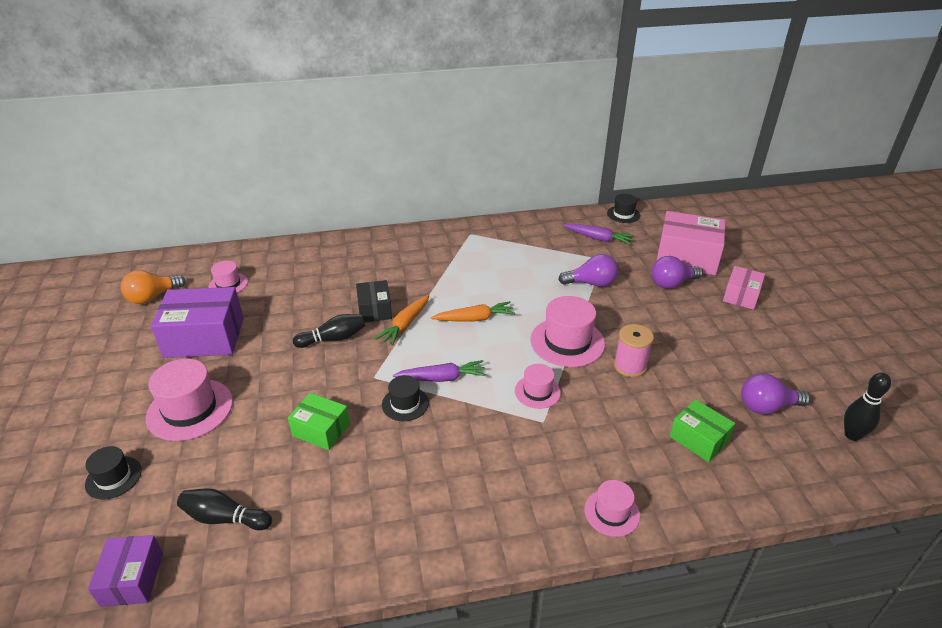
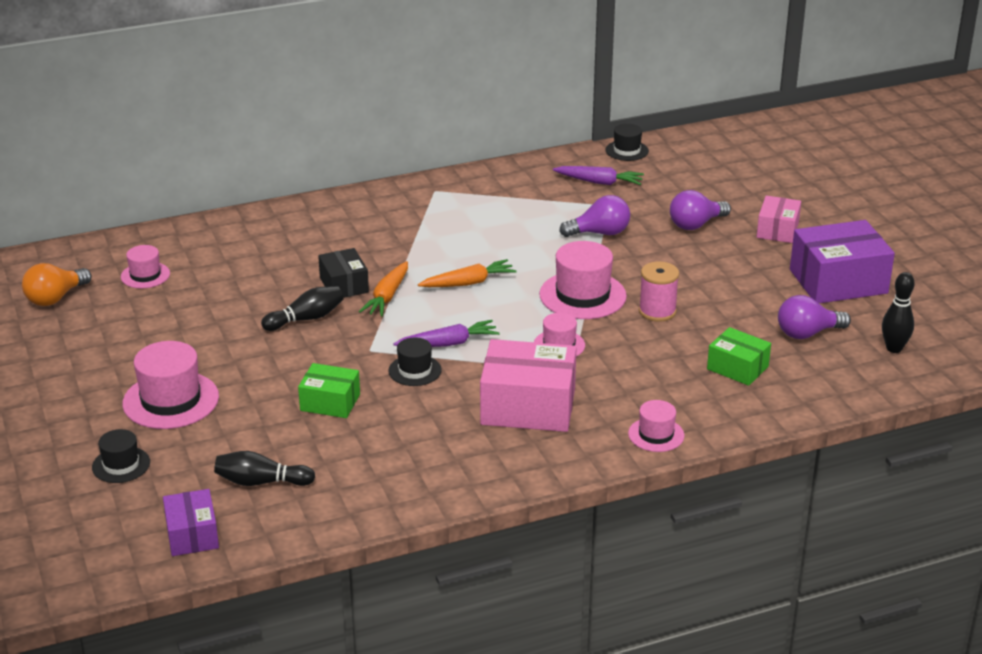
camera: 10 degrees left, 5 degrees down
purple box [151,287,244,358] -> purple box moved to [790,220,895,303]
pink box [656,211,726,275] -> pink box moved to [480,339,577,432]

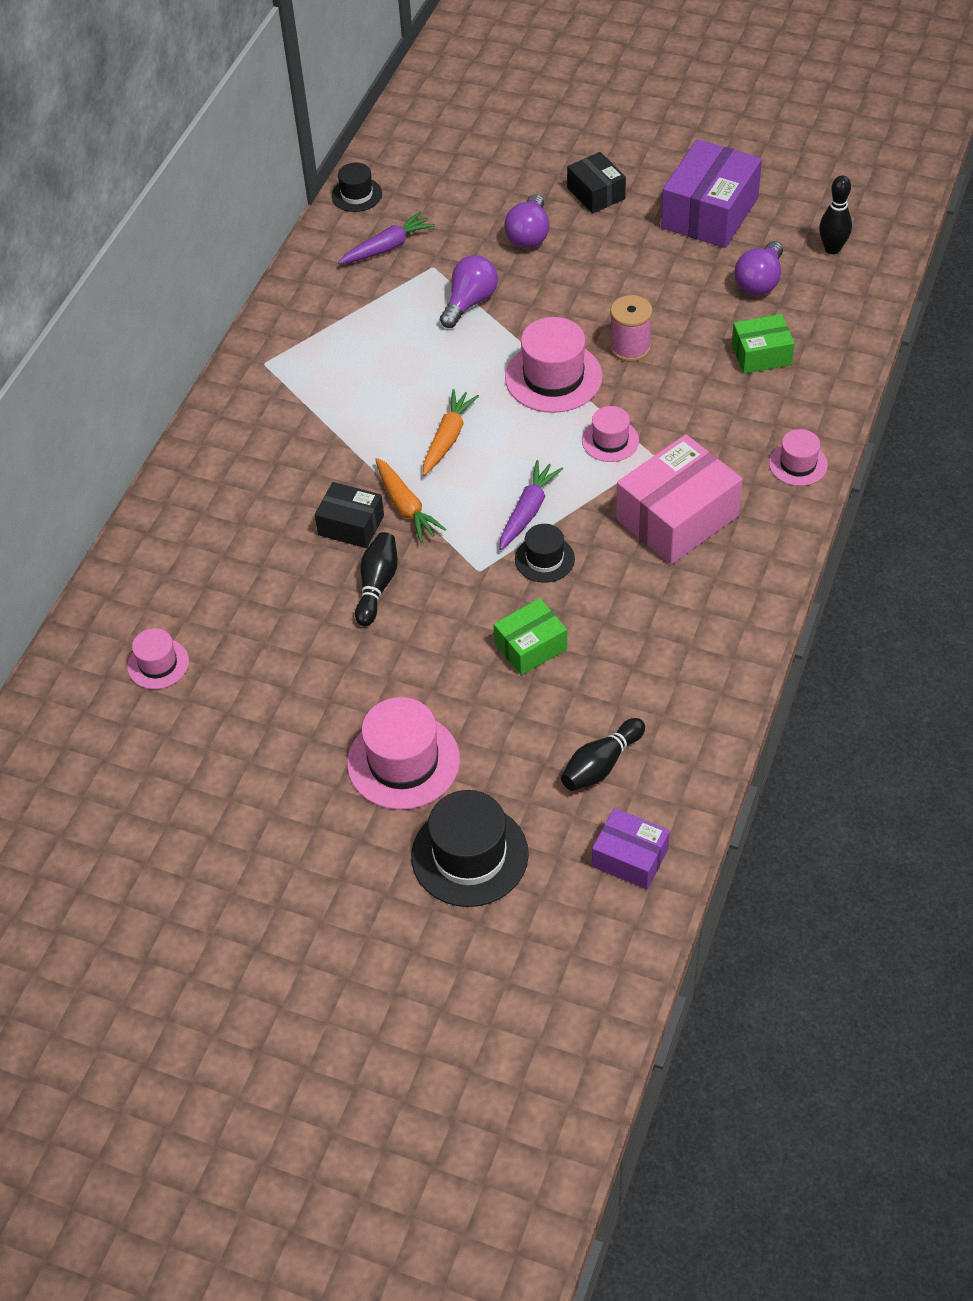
camera: 45 degrees left, 20 degrees up
orange light bulb [22,263,91,306] -> none
black hat [92,429,150,483] -> black hat [411,790,529,907], size x1.75
pink box [757,196,801,243] -> black box [567,152,626,214]

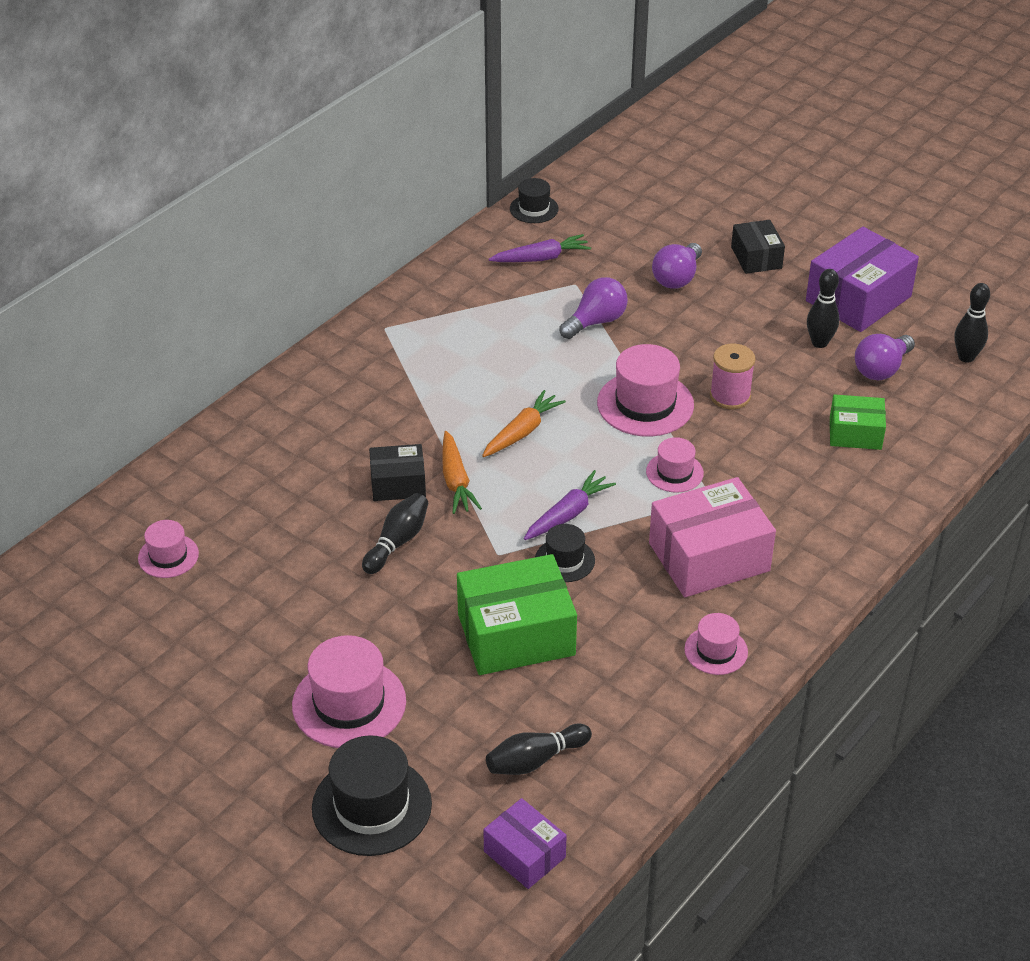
camera: 15 degrees right, 10 degrees down
black box [315,482,384,548] -> black box turned 45 degrees counterclockwise [369,444,426,501]
green box [494,598,567,675] -> green box [457,554,577,675], size x1.76
pink hat [769,429,828,486] -> pink hat moved to [684,613,748,675]
none -> black bowling pin [807,269,839,348]

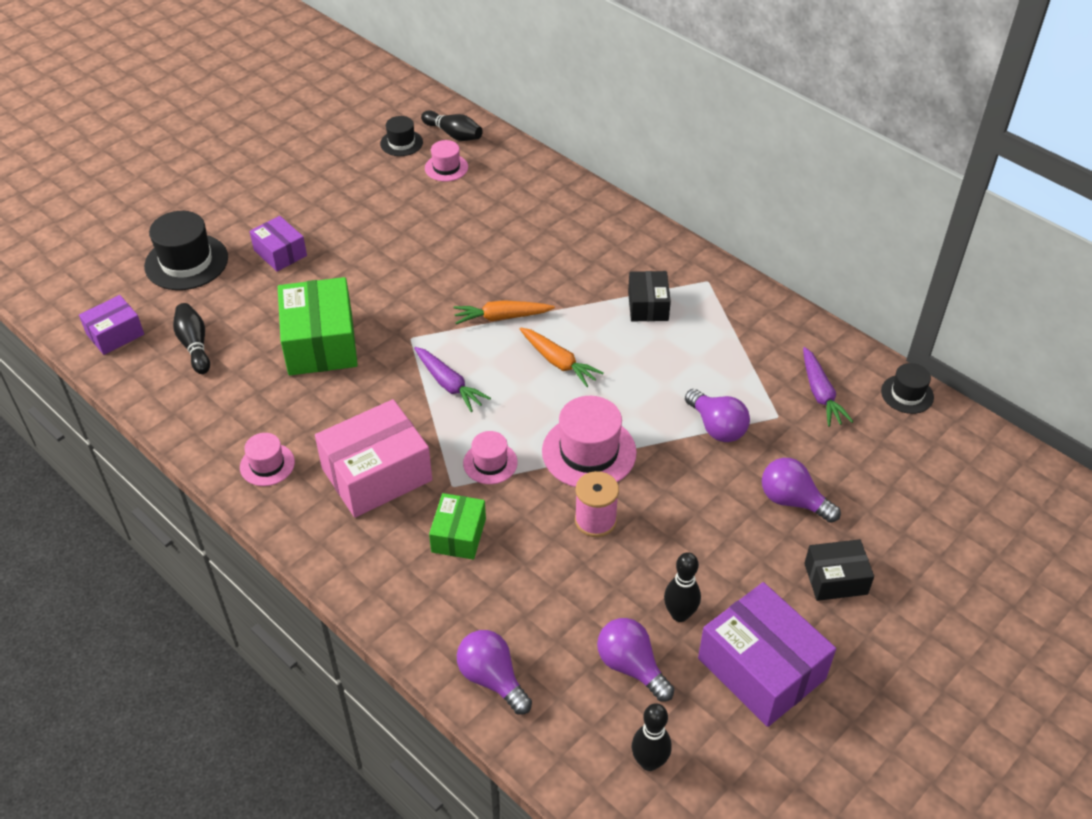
camera: 95 degrees right, 5 degrees up
pink hat [292,635,406,748] -> purple box [250,216,307,272]
black bowling pin [362,493,428,574] -> black bowling pin moved to [421,110,483,141]
black box [369,444,426,501] -> black box moved to [628,271,671,321]
black hat [535,524,595,582] -> black hat moved to [380,116,423,156]
pink box [649,477,776,597] -> pink box turned 75 degrees clockwise [315,399,432,518]
green box [830,394,886,450] -> green box moved to [429,493,486,560]
none -> purple light bulb [457,630,532,715]

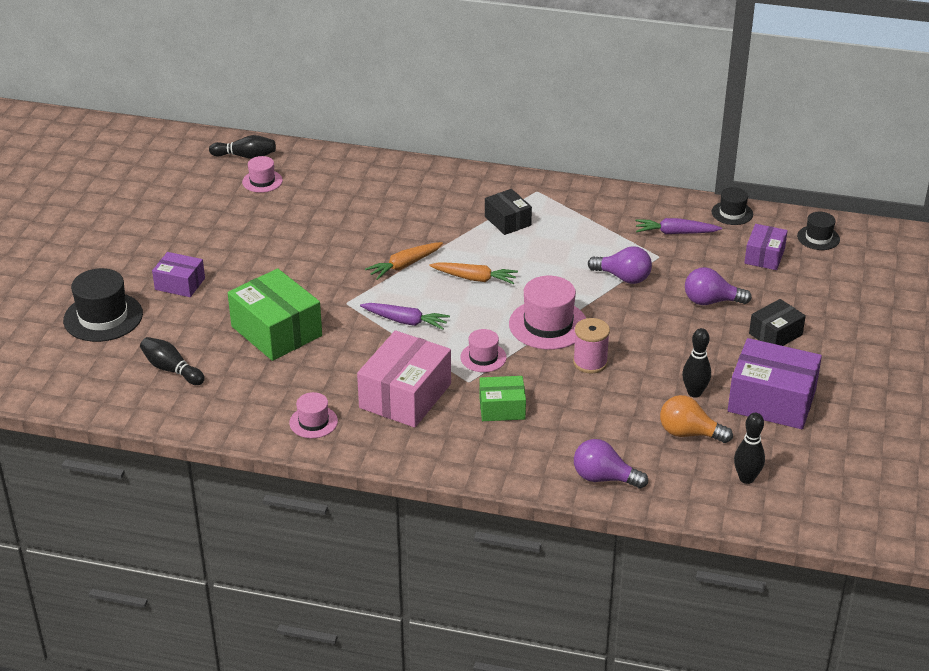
camera: 30 degrees left, 10 degrees down
purple box [79,295,144,355] -> purple box moved to [744,224,788,270]
black hat [380,116,423,156] -> black hat moved to [797,212,840,250]
green box [429,493,486,560] -> green box turned 75 degrees counterclockwise [479,376,526,421]
purple light bulb [597,618,674,702] -> orange light bulb [660,395,733,443]
purple carrot [803,347,853,427] -> purple carrot turned 135 degrees clockwise [635,218,722,234]

